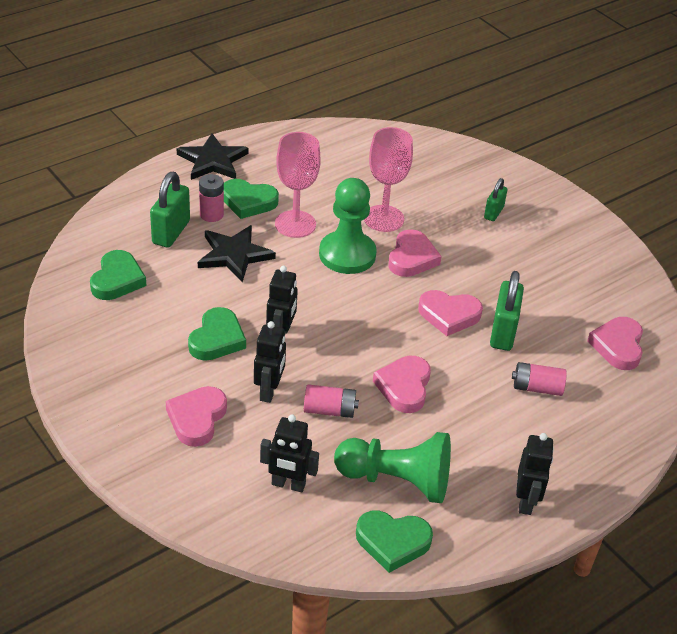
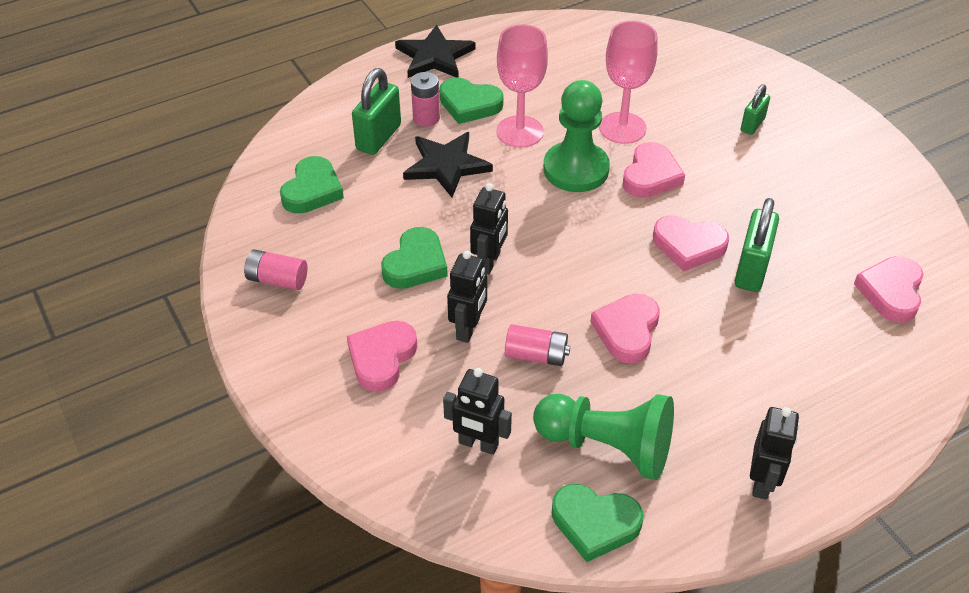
camera: 10 degrees right, 5 degrees up
pink battery [512,362,567,396] -> pink battery moved to [244,250,307,290]

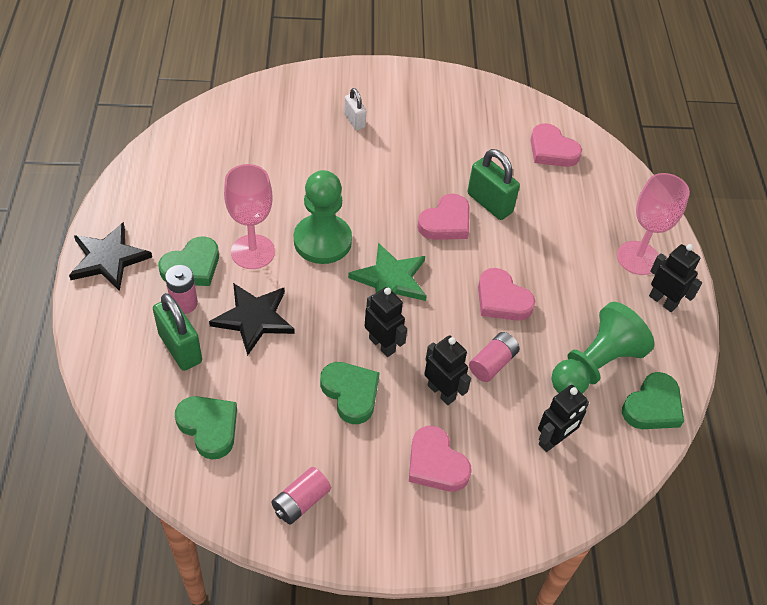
camera: 65 degrees left, 5 degrees up
pink goblet [599,21,658,144] -> pink goblet moved to [617,173,690,275]
pink heart [622,142,685,198] -> none
green padlock [741,84,770,135] -> white padlock [344,88,366,130]
none -> green star [348,243,427,301]

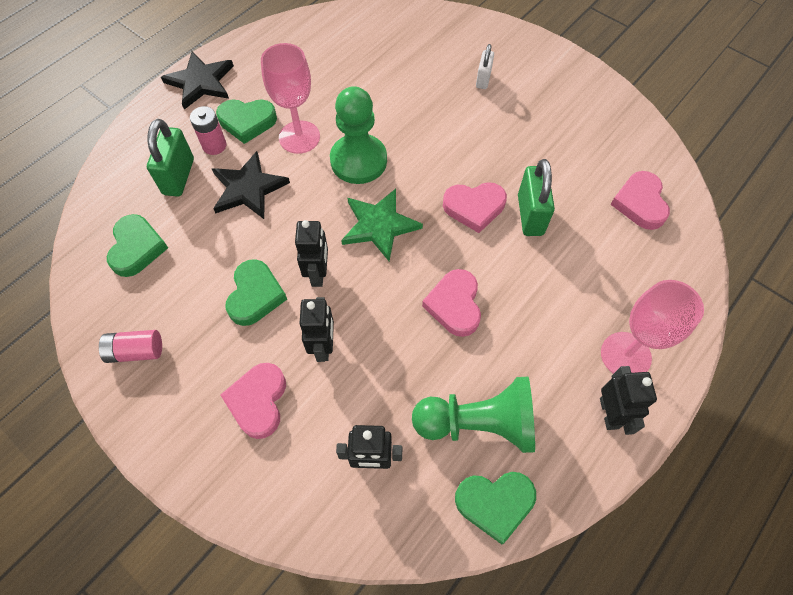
camera: 45 degrees right, 10 degrees up
pink battery [469,332,519,382] -> none

